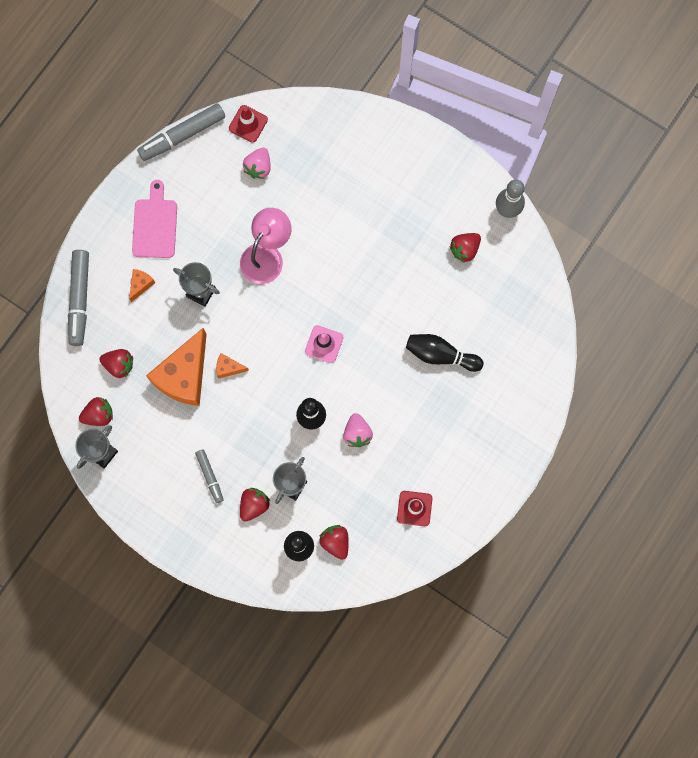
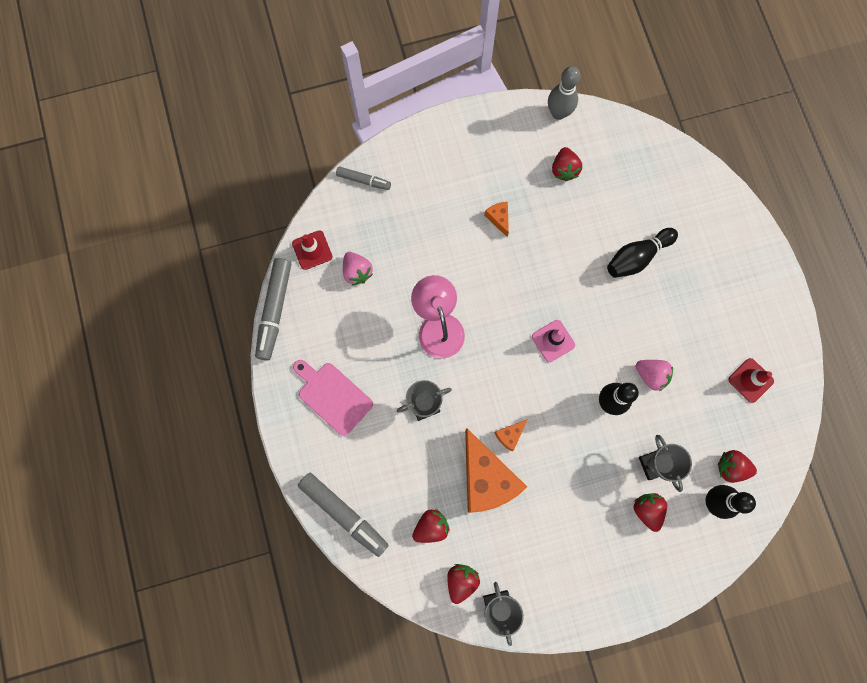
camera: 50 degrees left, 0 degrees up
orange cheese [129,269,155,302] -> orange cheese moved to [484,202,509,237]
grey marker [195,449,224,503] -> grey marker moved to [336,166,391,190]

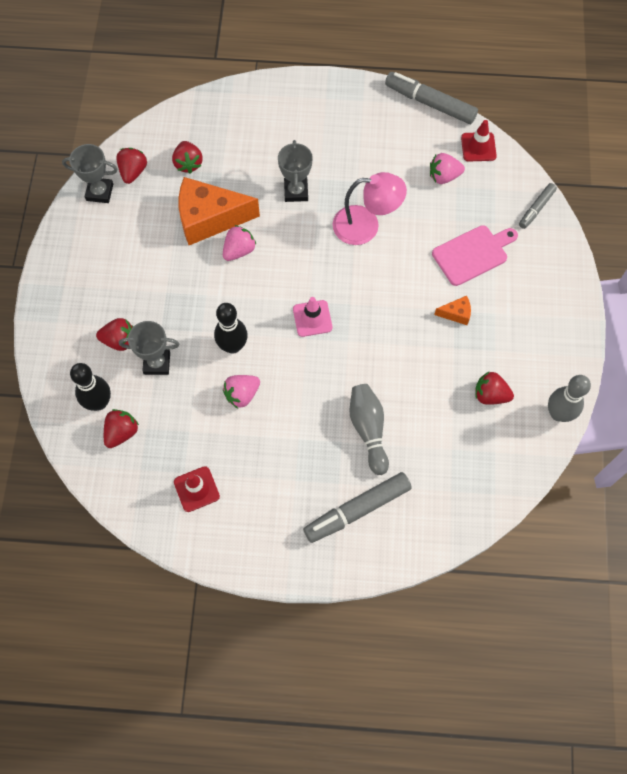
camera: 110 degrees right, 10 degrees down
pink cutting board [293,360,373,436] -> pink cutting board moved to [432,225,518,286]
grey marker [298,473,389,557] -> grey marker moved to [303,472,412,543]
red strawberry [447,564,480,604] -> red strawberry turned 120 degrees counterclockwise [116,148,147,184]
orange cheese [494,419,528,451] -> pink strawberry [223,225,256,261]
black bowling pin [607,228,678,278] -> grey bowling pin [350,384,389,475]

